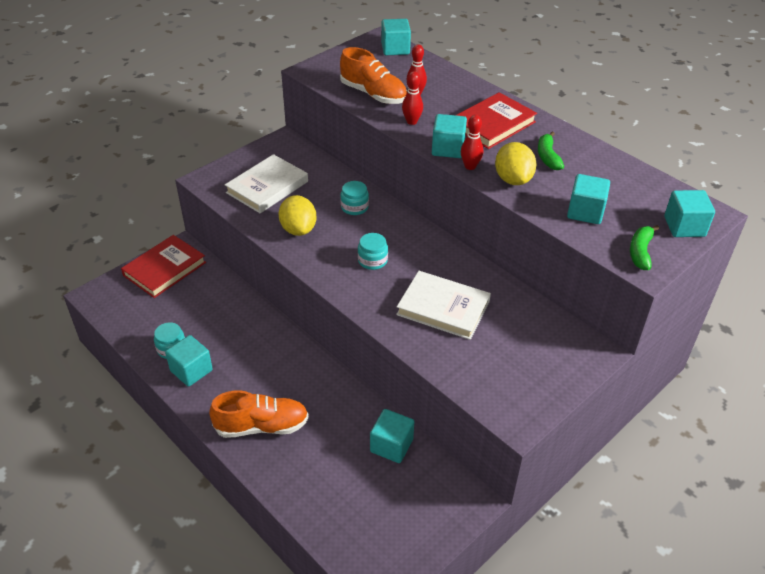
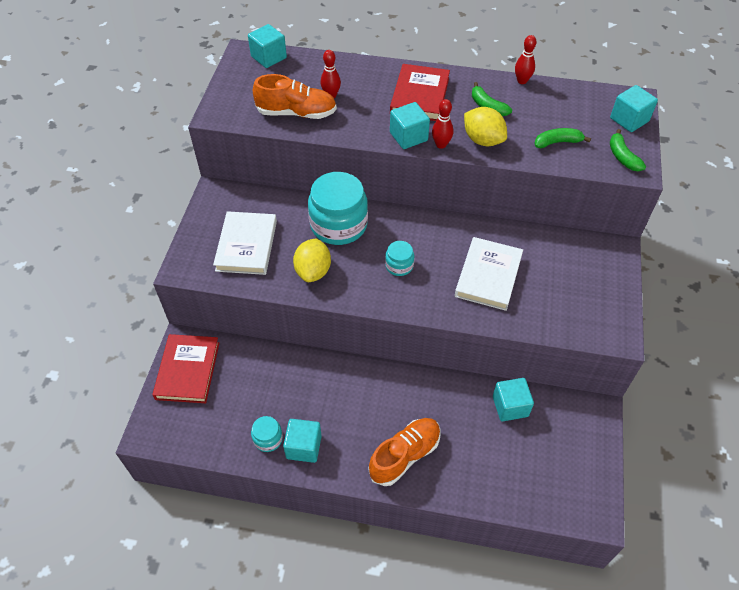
camera: 35 degrees left, 10 degrees up
yellow lemon [279,195,316,236] -> yellow lemon turned 60 degrees clockwise [293,239,331,282]
turquoise jar [340,181,369,215] -> turquoise jar [308,172,368,245], size x2.11
white book [396,271,491,340] -> white book turned 60 degrees counterclockwise [455,237,523,311]
red bowling pin [402,71,423,125] -> red bowling pin moved to [515,35,537,84]
turquoise cube [567,174,610,224] -> green banana [534,128,591,148]

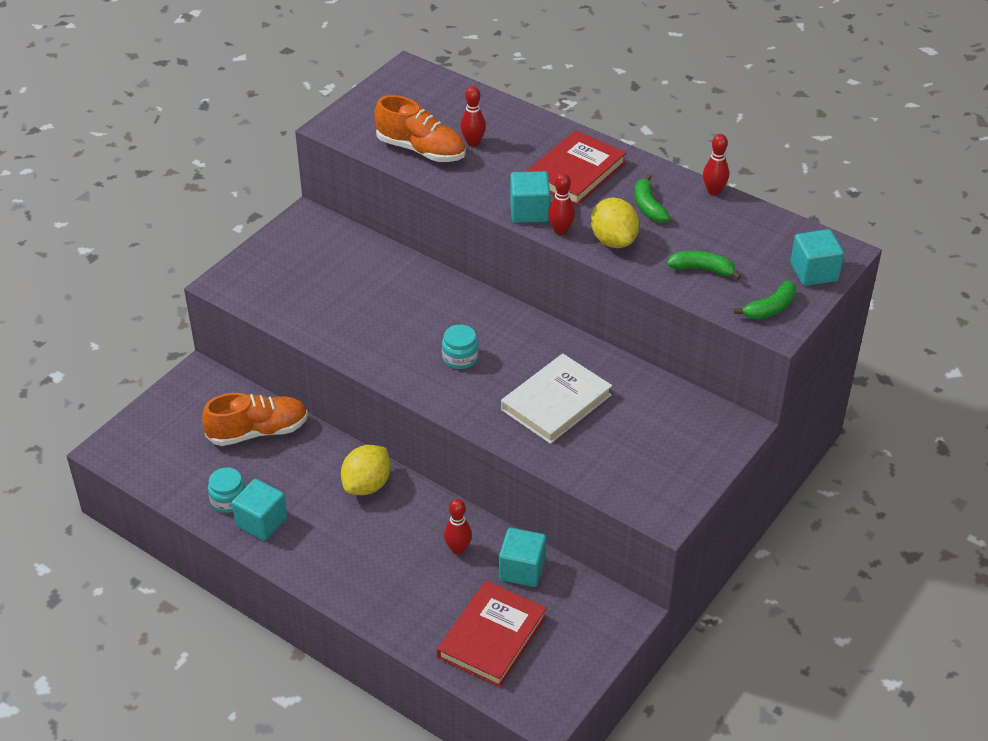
camera: 25 degrees right, 10 degrees down
red book [152,334,220,403] -> red book moved to [437,581,547,687]
white book [213,211,277,275] -> none
turquoise cube [248,24,287,68] -> none
yellow lemon [293,239,331,282] -> yellow lemon moved to [341,445,391,495]
turquoise jar [308,172,368,245] -> none
orange shoe [368,418,441,486] -> orange shoe moved to [202,393,308,446]
green banana [610,129,646,171] -> green banana turned 135 degrees counterclockwise [734,281,796,319]
none -> red bowling pin [444,499,472,555]

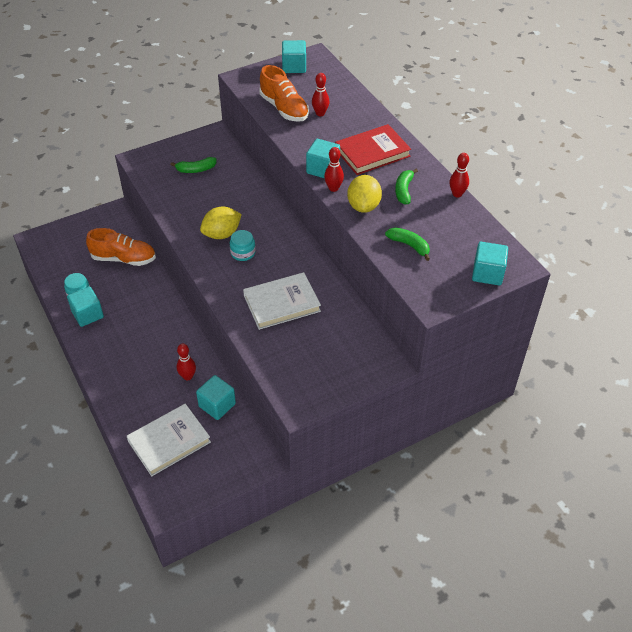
camera: 25 degrees right, 5 degrees up
yellow lemon [341,445,391,495] -> yellow lemon moved to [200,207,242,239]
red book [437,581,547,687] -> white book [127,404,211,477]
green banana [734,281,796,319] -> green banana moved to [170,157,217,173]
none -> turquoise cube [282,40,306,73]

